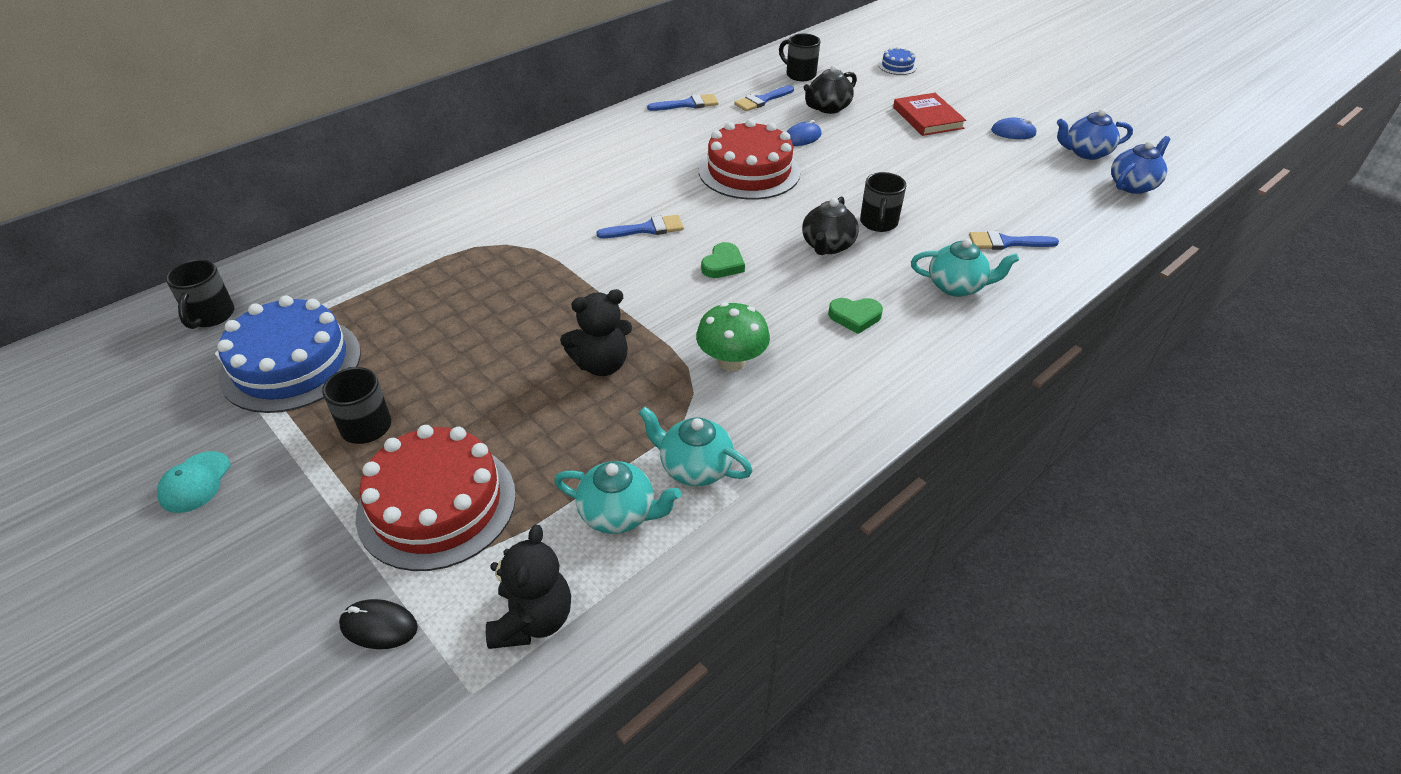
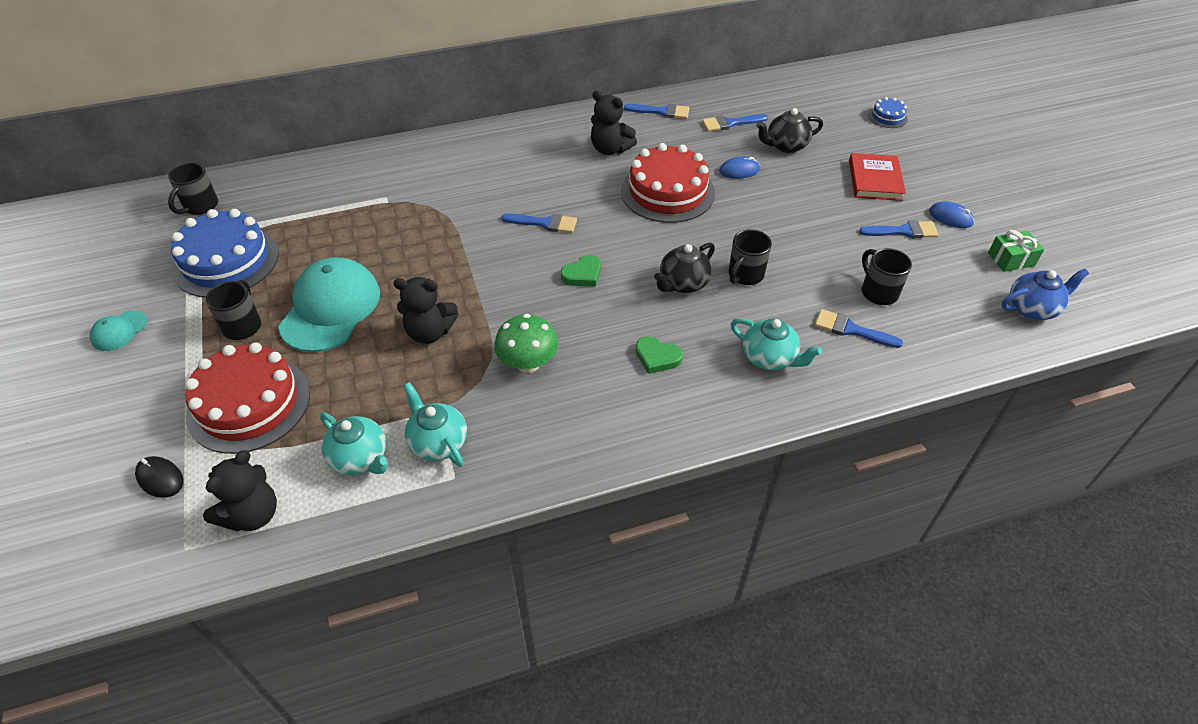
camera: 25 degrees right, 5 degrees up
black mug [779,33,820,81] -> black mug moved to [862,248,912,305]
blue teapot [1057,109,1133,160] -> green gift [988,230,1044,272]
none -> turquoise cap [278,257,380,352]
none -> black teddy bear [591,90,637,155]
none -> blue brush [859,220,939,238]

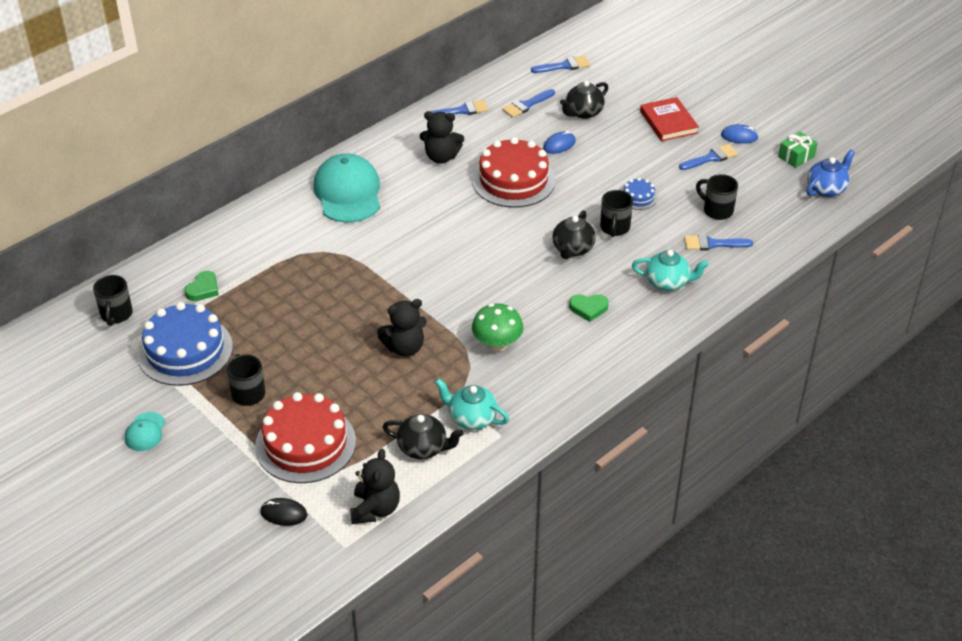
camera: 25 degrees left, 5 degrees down
turquoise cap [278,257,380,352] -> turquoise cap moved to [313,153,380,223]
turquoise teapot [320,413,387,475] -> black teapot [383,414,464,459]
blue brush [501,213,577,233] -> blue brush moved to [531,56,590,73]
green heart [561,255,601,287] -> green heart moved to [185,271,219,301]
blue cake [868,97,908,128] -> blue cake moved to [622,178,658,210]

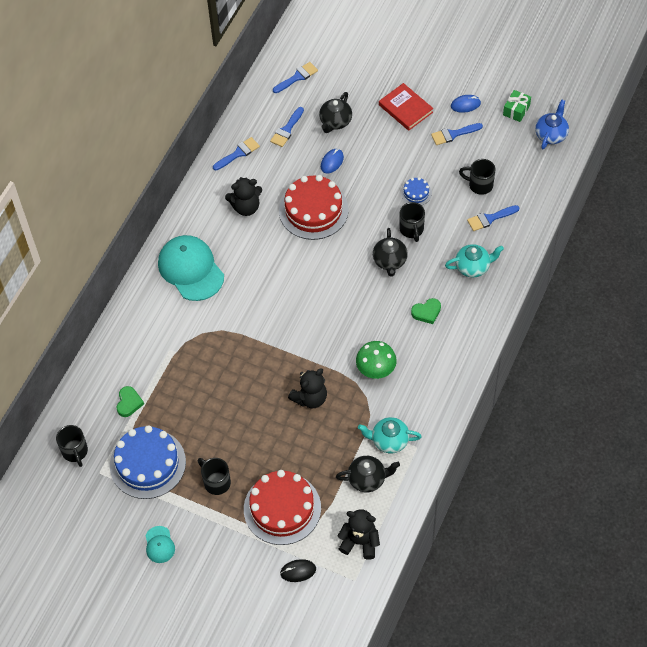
camera: 20 degrees left, 15 degrees up
black teddy bear [350,449,400,524] -> black teddy bear turned 60 degrees counterclockwise [338,509,380,560]
blue brush [679,144,738,170] -> blue brush turned 150 degrees counterclockwise [431,123,483,145]

